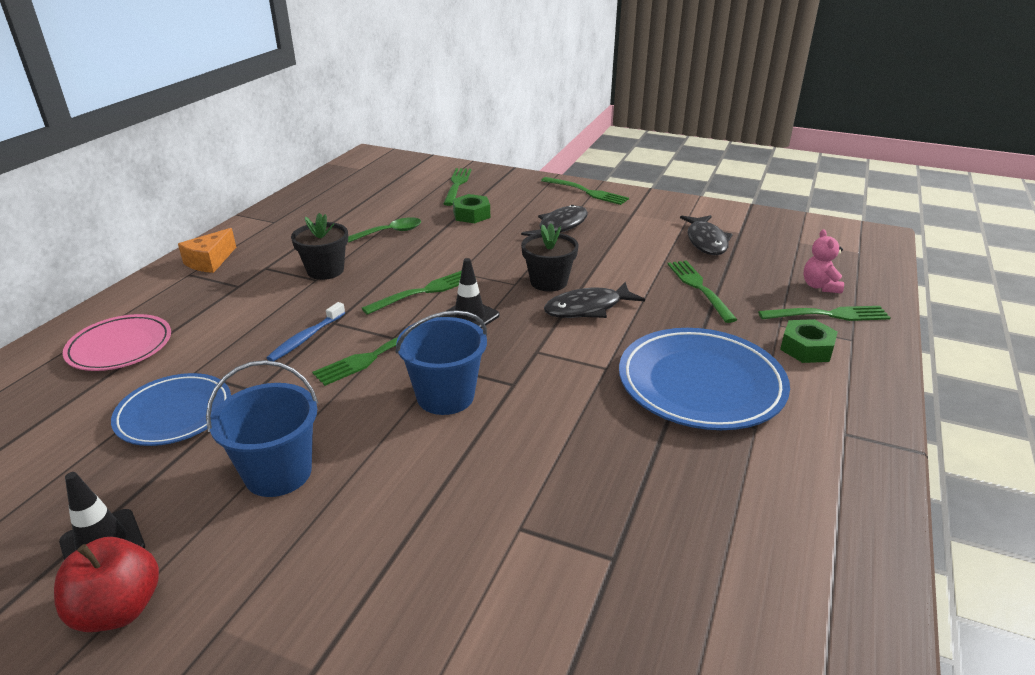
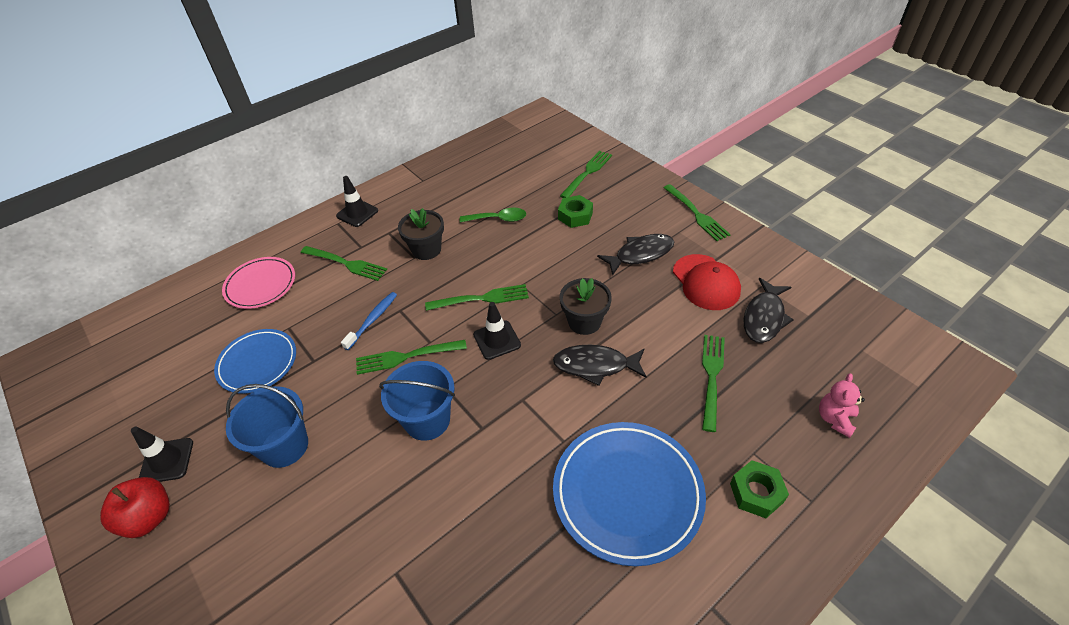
camera: 30 degrees right, 15 degrees up
orange cheese [178,228,236,273] -> black traffic cone [336,176,378,227]
blue toothbrush [267,302,345,361] -> blue toothbrush turned 150 degrees clockwise [341,292,397,350]
green fork [758,306,891,321] -> green fork moved to [301,246,387,281]
none -> red cap [673,254,741,310]

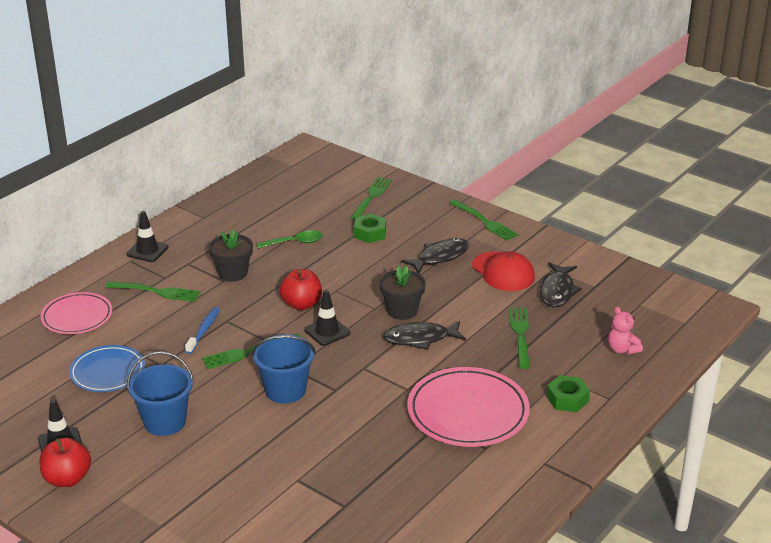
camera: 15 degrees left, 15 degrees down
green fork [425,284,529,311] -> red apple [280,269,322,310]
blue plate [553,422,706,566] -> pink plate [407,367,530,447]
pink teddy bear [819,373,865,438] -> pink teddy bear turned 45 degrees counterclockwise [608,307,643,355]

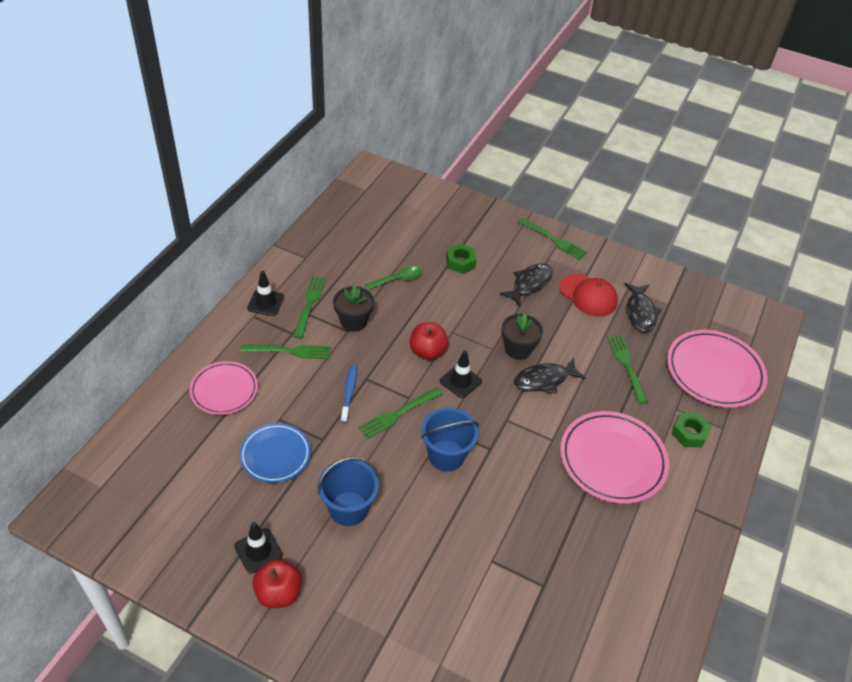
camera: 15 degrees left, 15 degrees up
green fork [350,177,392,220] -> green fork moved to [293,276,326,339]
pink teddy bear [608,307,643,355] -> pink plate [667,330,767,408]

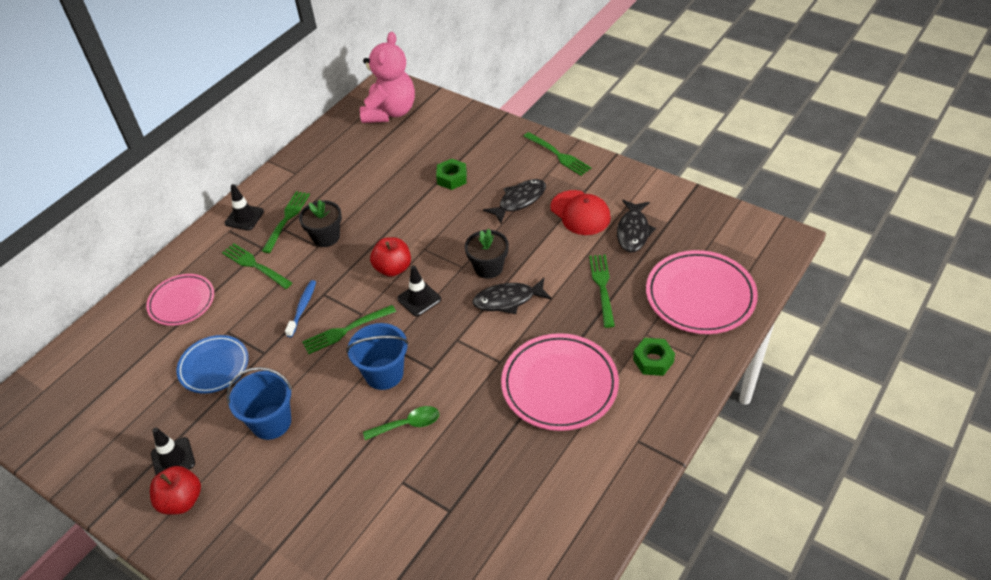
camera: 15 degrees right, 0 degrees up
green fork [240,344,331,359] -> green fork turned 150 degrees counterclockwise [222,243,292,289]
green spoon [365,266,422,290] -> green spoon moved to [363,406,439,440]
none -> pink teddy bear [360,32,415,123]

